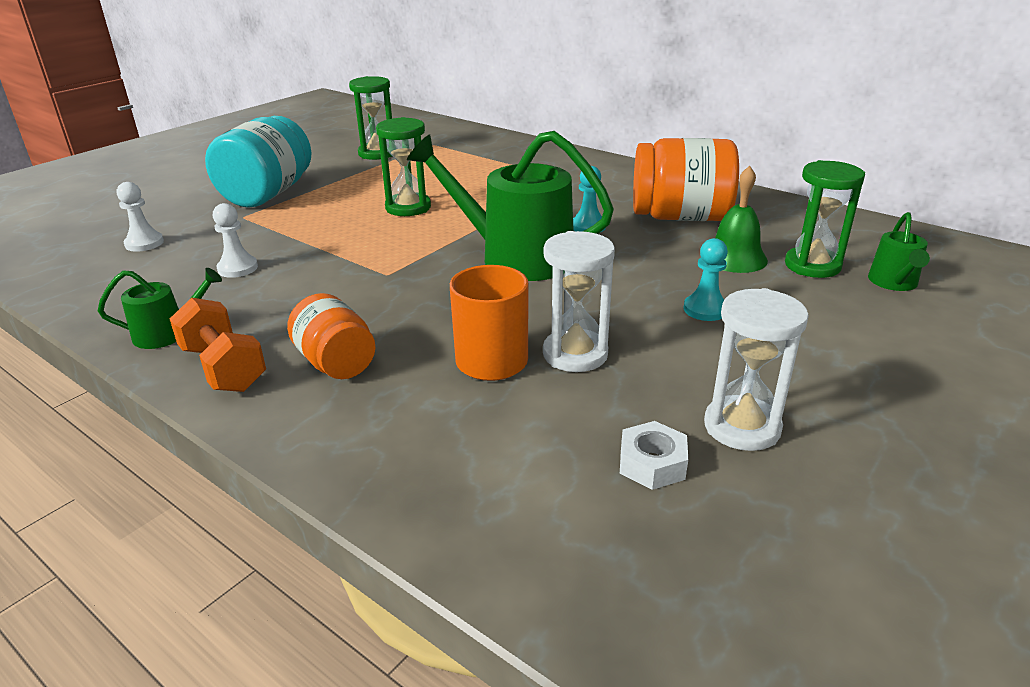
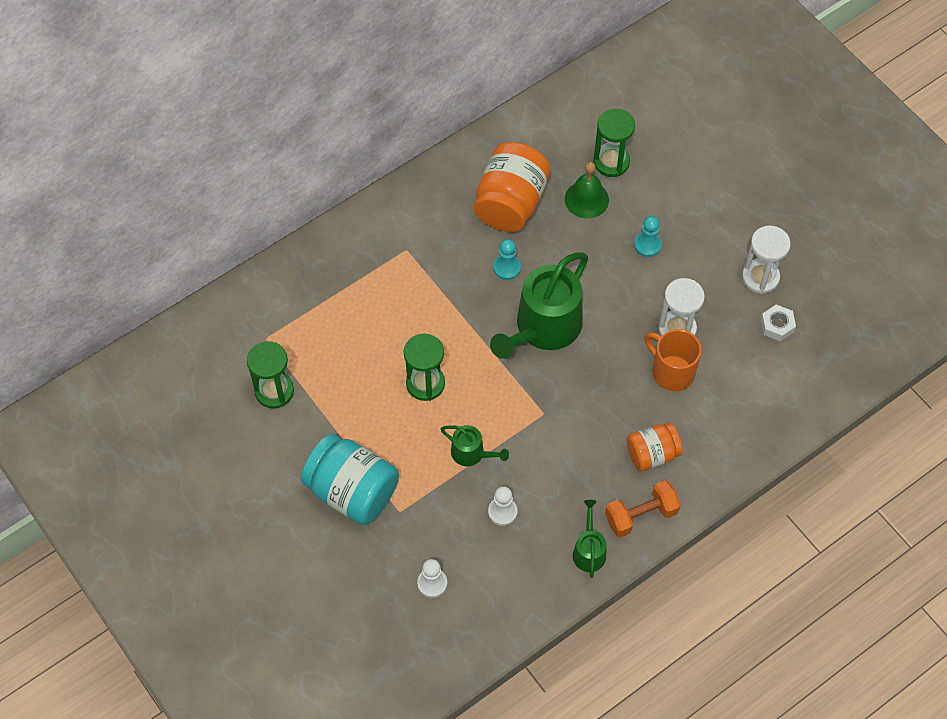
camera: 75 degrees left, 30 degrees up
green watering can [868,212,930,291] -> green watering can moved to [441,425,509,466]

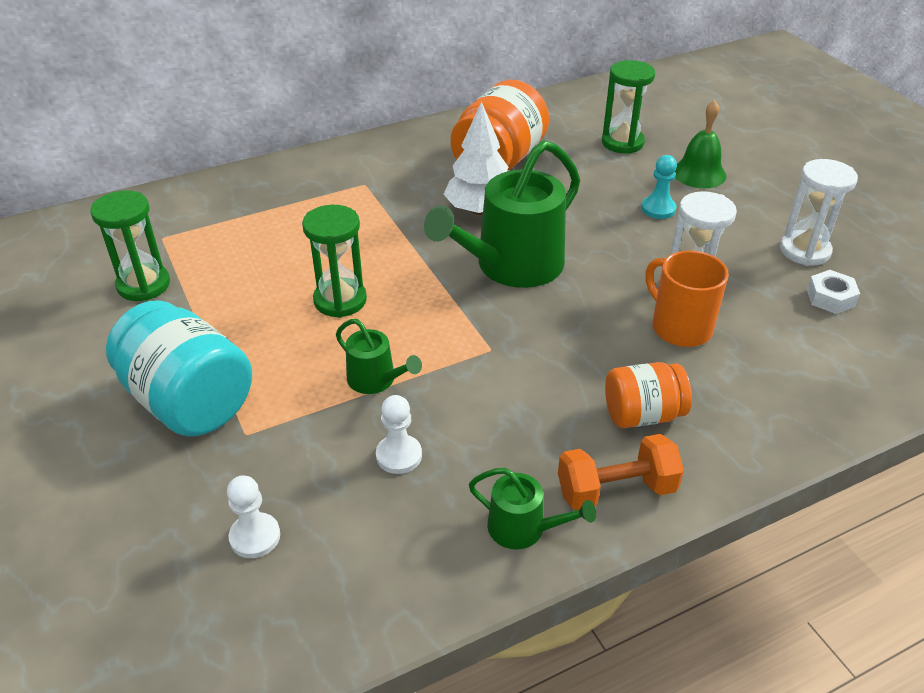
camera: 10 degrees right, 20 degrees down
turquoise pawn [493,239,521,280] -> white tree [443,102,508,215]
green bell [565,162,609,219] -> green bell moved to [675,100,726,188]
green watering can [573,500,606,578] -> green watering can turned 105 degrees clockwise [469,468,596,549]

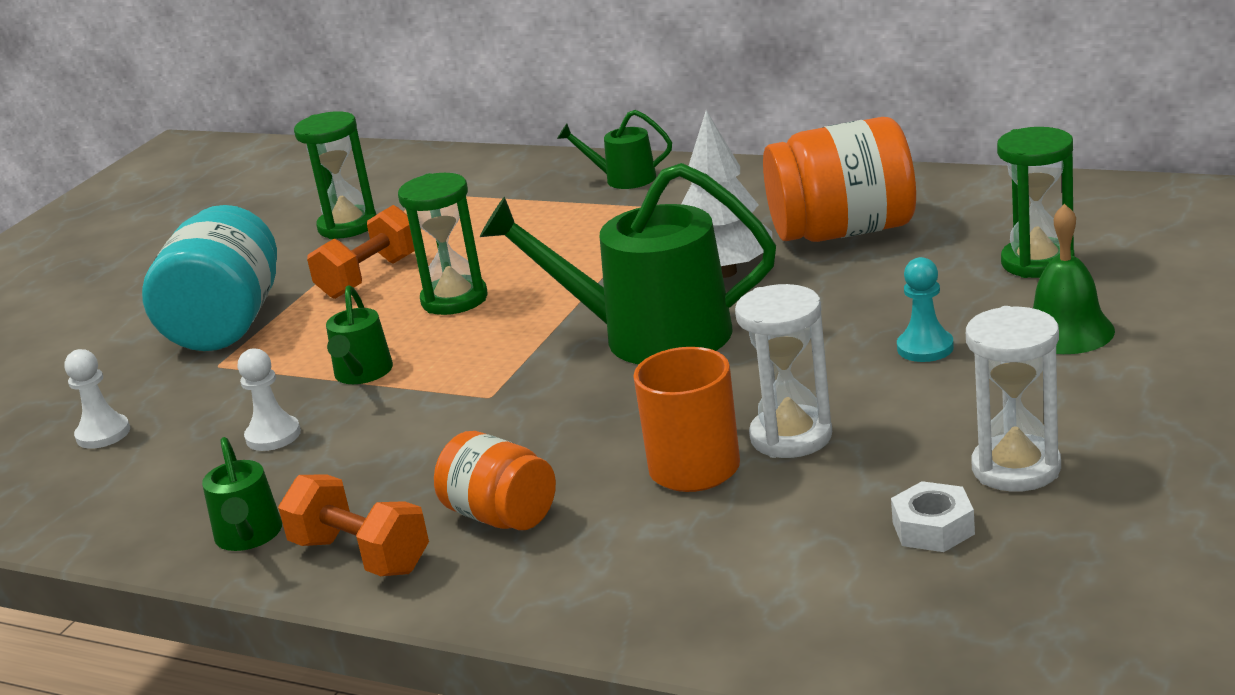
camera: 55 degrees right, 15 degrees down
none -> orange dumbbell [307,205,415,299]
none -> green watering can [557,110,672,189]

